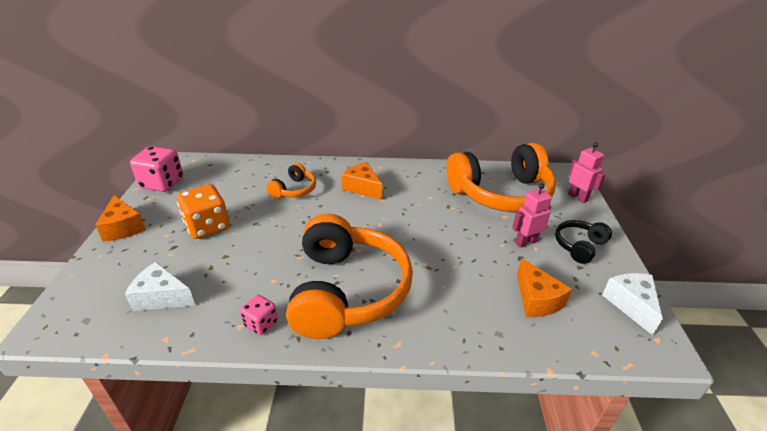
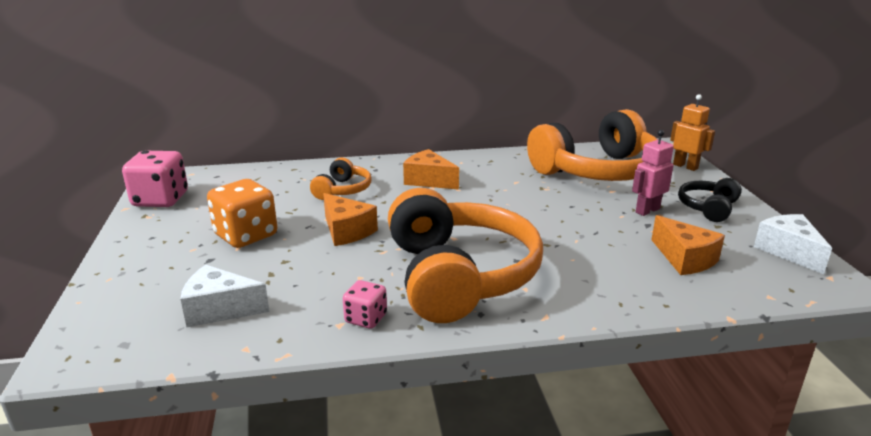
camera: 10 degrees left, 10 degrees down
orange cheese [95,195,146,242] -> orange cheese moved to [323,193,378,246]
pink robot [568,142,605,203] -> orange robot [670,94,715,171]

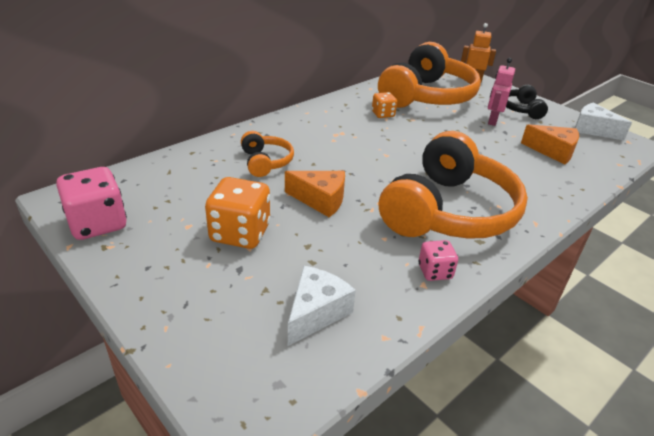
camera: 35 degrees left, 10 degrees up
white cheese [180,265,270,327] -> white cheese turned 150 degrees clockwise [288,266,356,346]
orange headphones [388,188,543,323] -> orange headphones turned 75 degrees clockwise [379,131,528,239]
orange cheese [403,149,459,190] -> none
none -> orange dice [372,92,397,118]

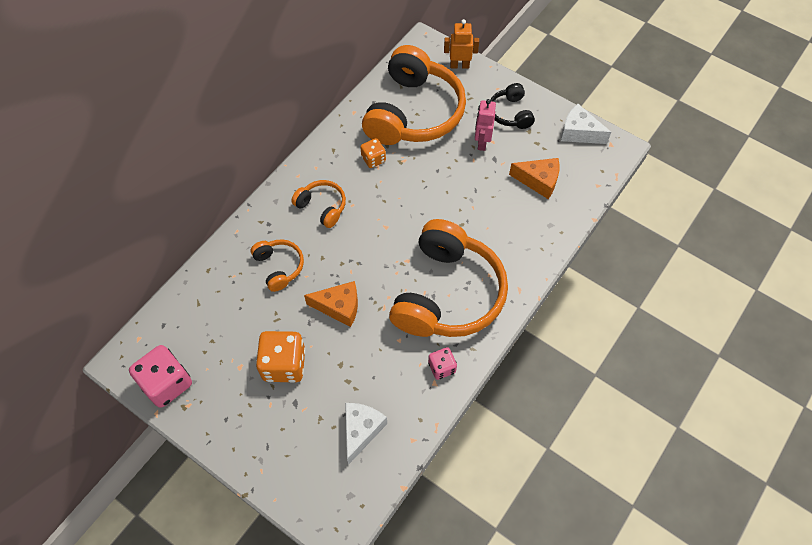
camera: 10 degrees left, 25 degrees up
none -> orange headphones [291,180,346,228]

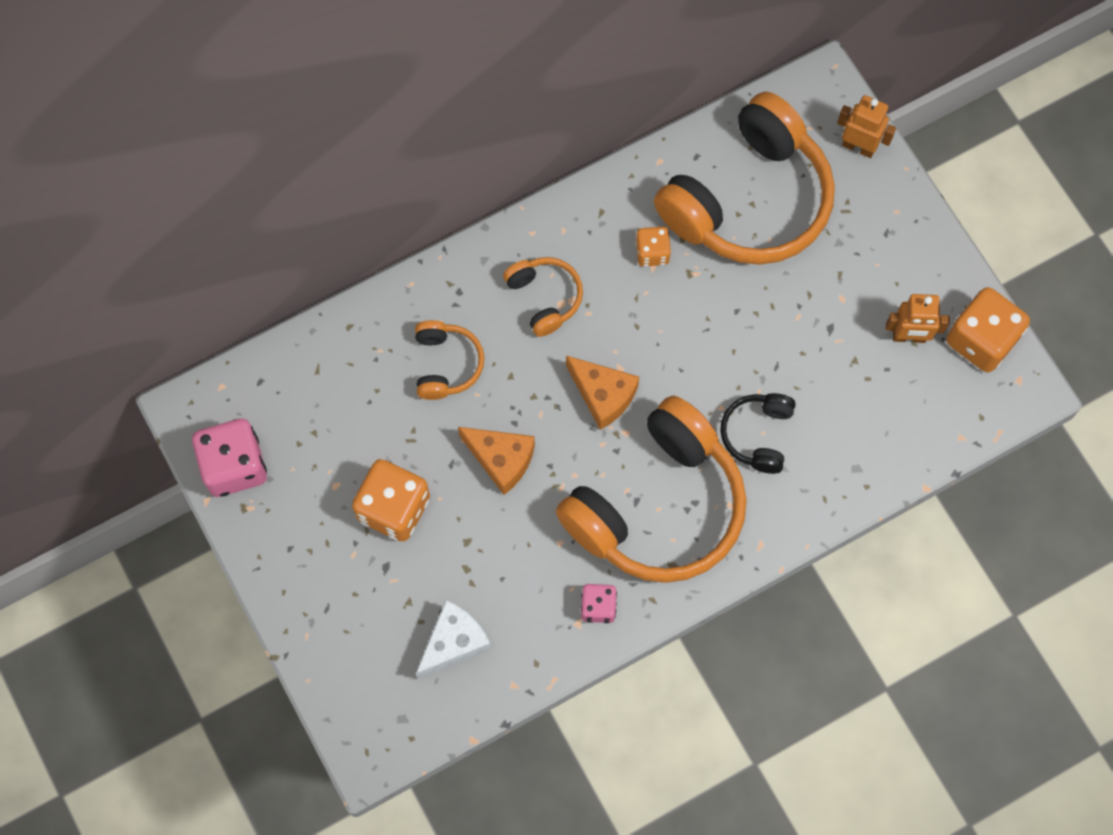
camera: 25 degrees right, 10 degrees up
pink robot [475,99,496,151] -> none
black headphones [491,83,535,129] -> black headphones moved to [720,393,796,474]
orange cheese [509,158,560,199] -> orange cheese moved to [566,355,639,430]
white cheese [561,104,611,144] -> orange dice [947,287,1030,372]
none -> orange robot [886,294,950,343]

